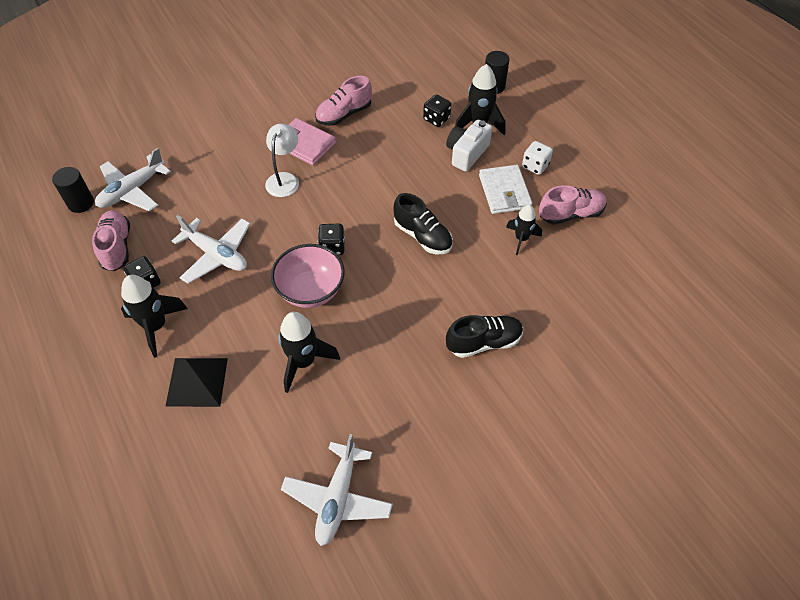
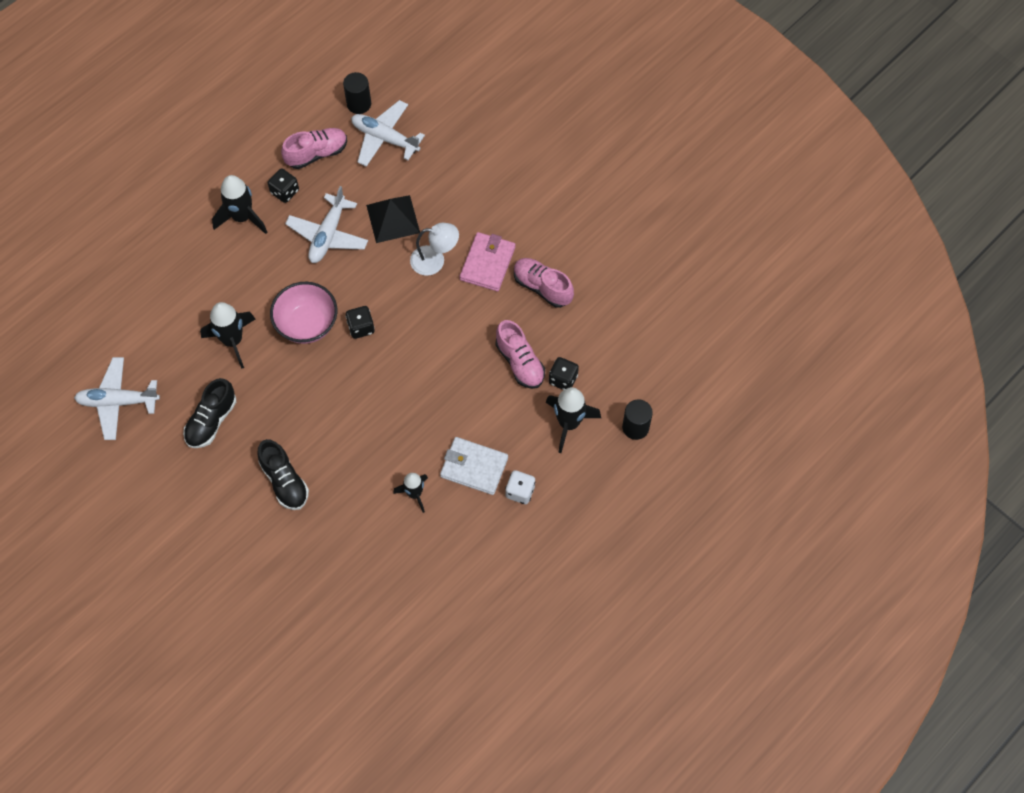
camera: 75 degrees right, 10 degrees up
black pyramid [165,358,228,407] -> black pyramid moved to [366,195,420,243]
black shoe [393,193,453,254] -> black shoe moved to [183,378,236,448]
white camera [446,120,492,172] -> none
white wallet [479,165,532,214] -> white wallet turned 45 degrees clockwise [440,437,508,495]
pink shoe [539,185,607,225] -> pink shoe moved to [496,320,545,389]

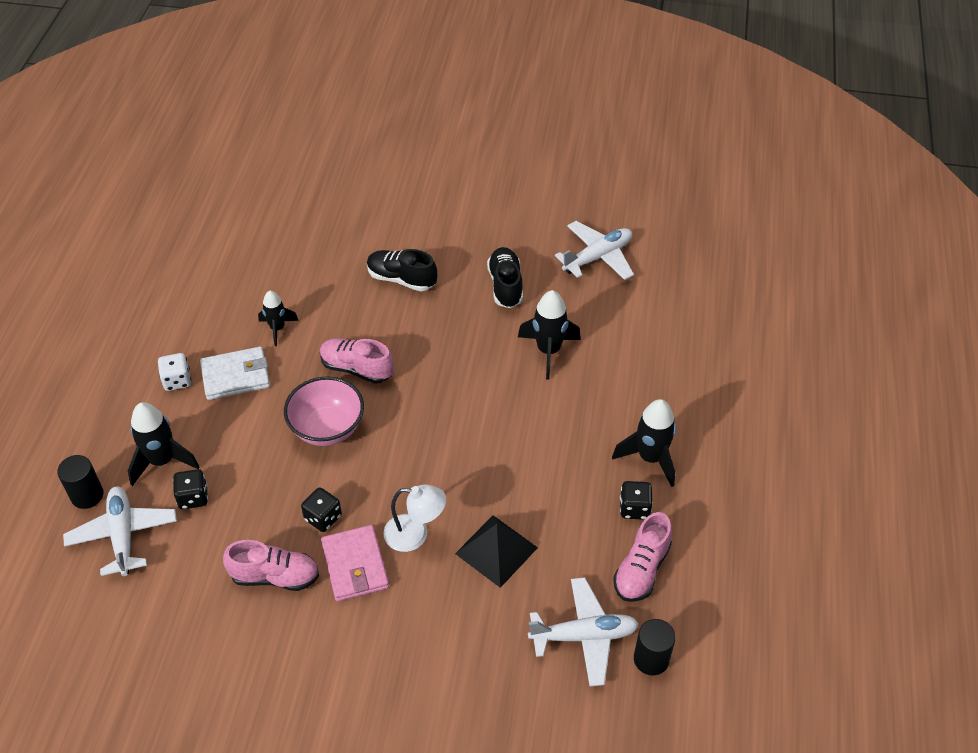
camera: 145 degrees right, 15 degrees down
pink bowl [270,282,337,344] -> pink bowl moved to [284,376,364,446]
white plane [285,186,368,263] -> white plane moved to [63,486,177,576]
black dice [346,306,375,339] -> black dice moved to [301,487,342,532]
white lamp [410,223,459,276] -> white lamp turned 135 degrees counterclockwise [383,484,446,552]
pink shoe [496,320,545,389] -> pink shoe moved to [320,338,394,384]

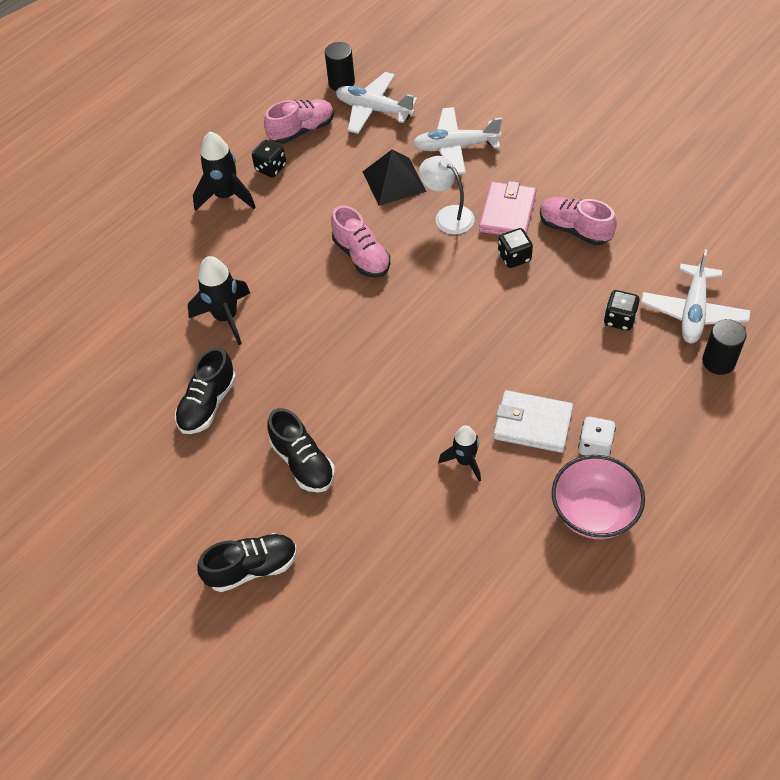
camera: 145 degrees left, 5 degrees up
black rocket [128,402,200,486] -> none
pink bowl [284,376,364,446] -> pink bowl moved to [552,455,645,539]
pink shoe [320,338,394,384] -> pink shoe moved to [331,205,390,278]
white plane [555,221,634,280] -> white plane moved to [413,107,502,174]
none -> black shoe [197,533,297,592]

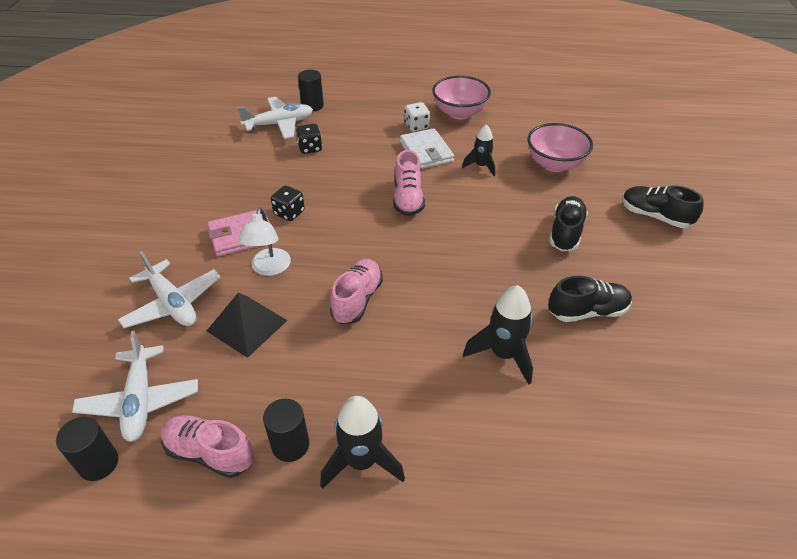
camera: 130 degrees left, 10 degrees down
black dice [252,140,286,178] -> black cylinder [263,399,309,462]
pink shoe [540,197,617,245] -> pink shoe moved to [393,150,425,216]
none -> pink bowl [528,123,593,172]

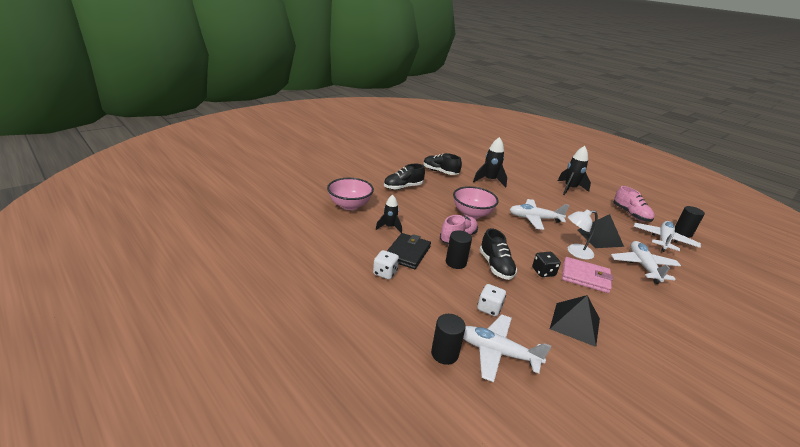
camera: 140 degrees left, 15 degrees down
white lamp [238,208,291,276] -> white lamp turned 150 degrees counterclockwise [568,209,598,260]
black cylinder [263,399,309,462] -> black cylinder moved to [446,230,472,269]
black dice [296,124,322,154] -> white dice [477,284,506,317]
pink shoe [330,259,383,324] -> white plane [509,199,569,230]
white wallet [400,128,454,169] -> black wallet [387,233,431,269]
pink bowl [432,76,491,120] -> pink bowl moved to [453,186,499,219]
black shoe [622,185,703,228] -> black shoe moved to [480,228,517,280]
none -> black pyramid [550,295,600,347]

